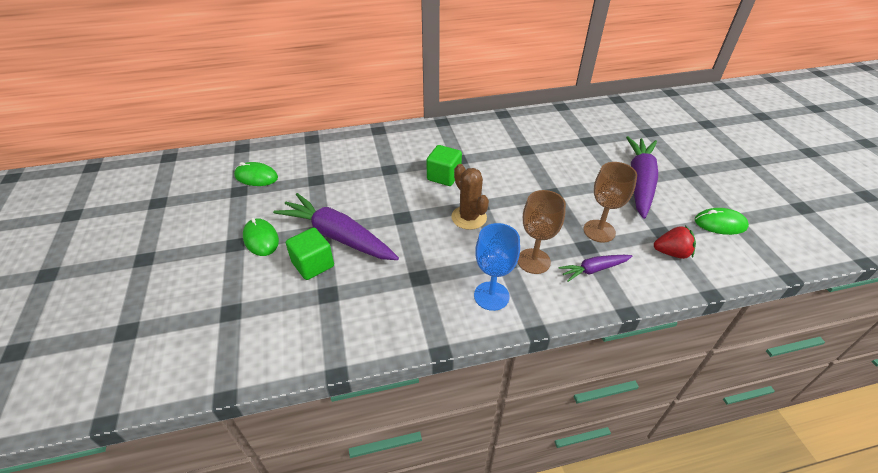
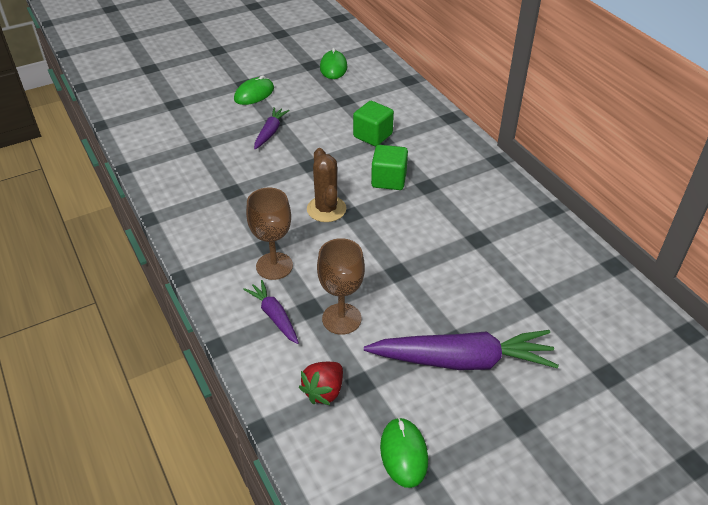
camera: 75 degrees right, 0 degrees up
purple carrot [273,193,399,260] -> purple carrot [254,107,290,149], size x0.51
green cube [286,228,334,280] -> green cube moved to [353,101,394,146]
brown cactus [451,164,489,230] -> brown cactus turned 60 degrees counterclockwise [307,148,346,222]
blue goblet [474,223,520,311] -> none
red strawberry [654,226,696,259] -> red strawberry turned 45 degrees clockwise [299,362,343,405]

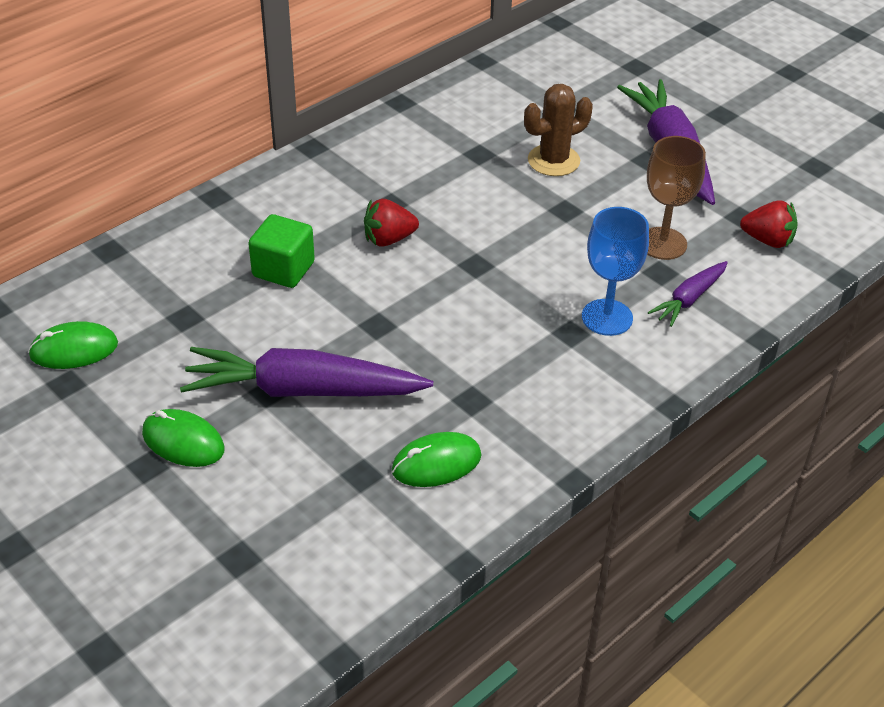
camera: 105 degrees left, 0 degrees up
brown goblet [246,188,293,280] -> blue goblet [582,207,649,336]
purple carrot [254,107,290,149] -> purple carrot [180,347,433,397], size x1.96
brown cactus [307,148,346,222] -> brown cactus moved to [524,84,593,176]
green cube [371,145,408,190] -> red strawberry [364,199,419,246]
green mouse [380,417,428,488] -> green mouse moved to [392,432,482,487]

